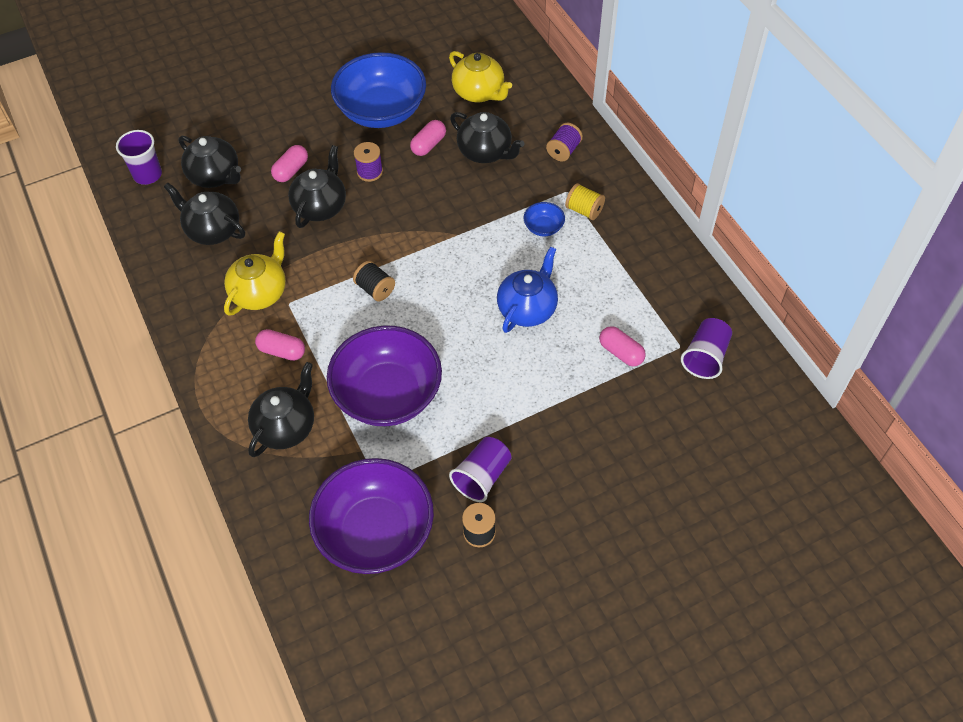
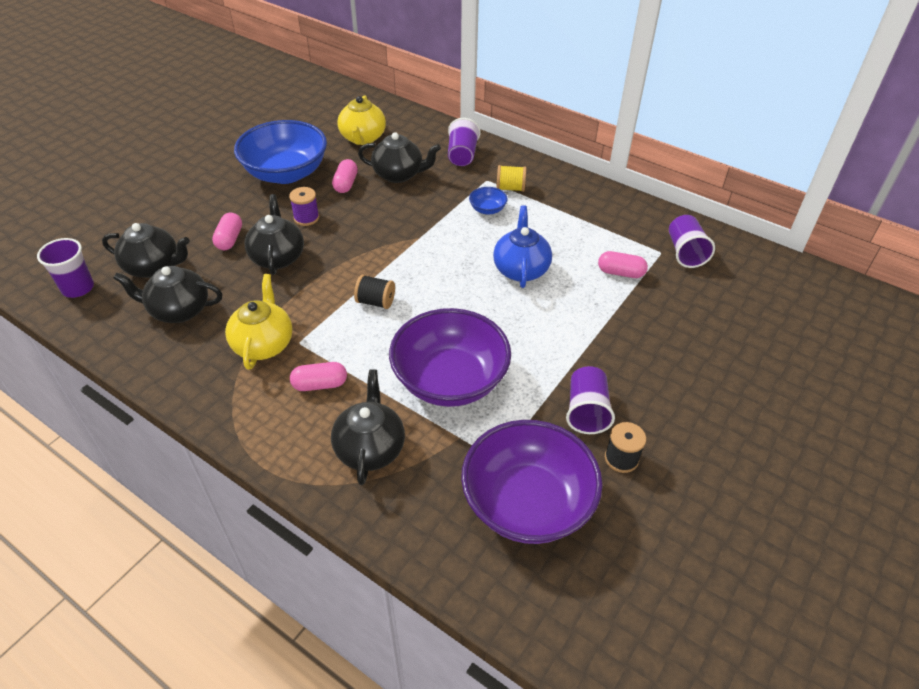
camera: 30 degrees left, 10 degrees down
yellow teapot [449,51,512,102] -> yellow teapot turned 75 degrees clockwise [337,96,386,145]
purple spool [546,123,583,161] -> purple cup [448,118,481,166]

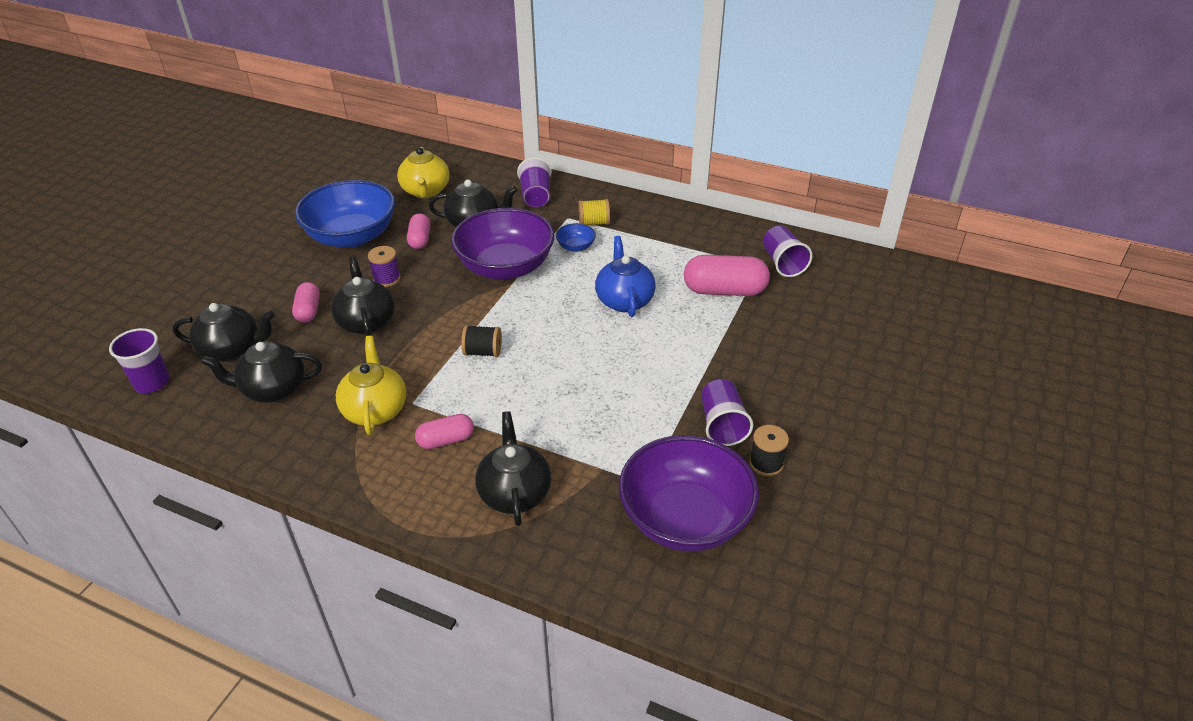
camera: 10 degrees left, 5 degrees down
purple bowl [389,308,511,407] -> purple bowl moved to [451,208,554,280]
pink capsule [598,251,648,278] -> pink capsule [684,255,770,296], size x1.71

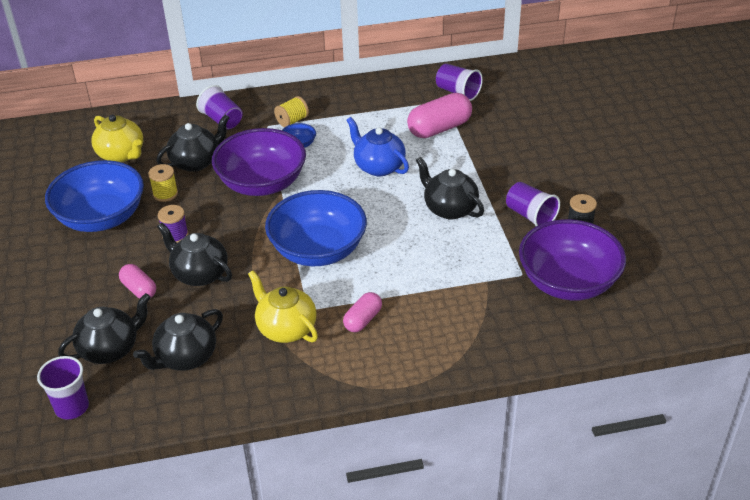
camera: 35 degrees left, 0 degrees up
pink capsule [407,213,430,249] -> yellow spool [148,164,178,202]
black spool [461,325,502,357] -> blue bowl [265,190,367,266]
black teapot [475,411,551,526] -> black teapot moved to [416,157,484,219]

